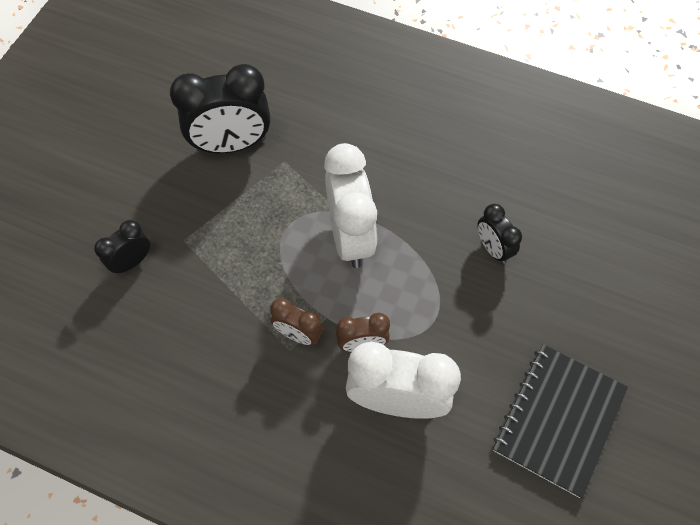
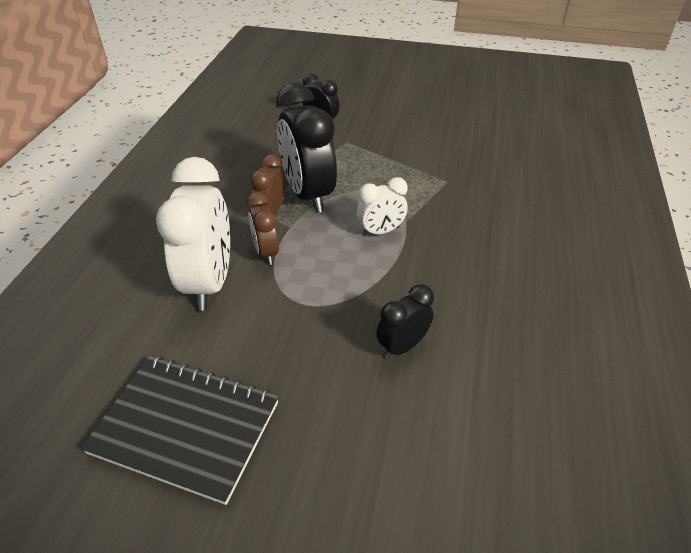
camera: 80 degrees right, 20 degrees down
black clock [170,64,271,153] -> black clock moved to [276,83,337,213]
white clock [324,143,377,268] -> white clock [357,177,408,236], size x0.53

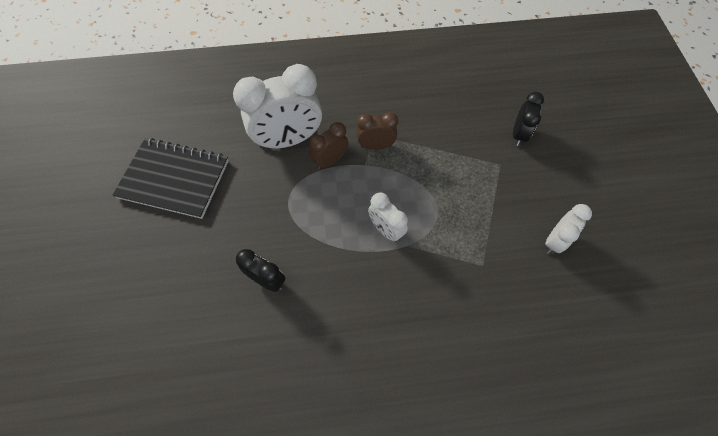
camera: 70 degrees right, 20 degrees up
black notebook [81,356,279,505] -> black notebook turned 75 degrees counterclockwise [112,138,229,219]
black clock [276,83,337,213] -> none
none -> white clock [545,204,592,254]

